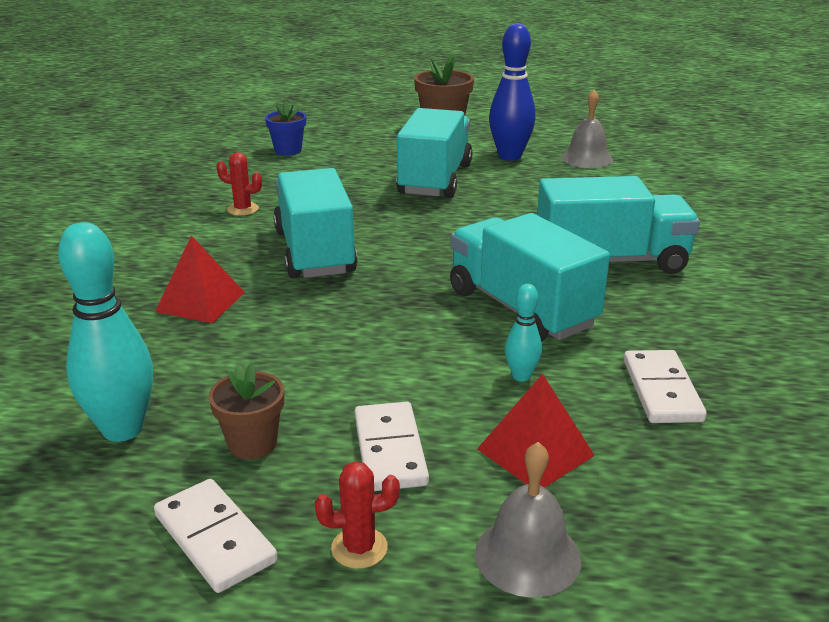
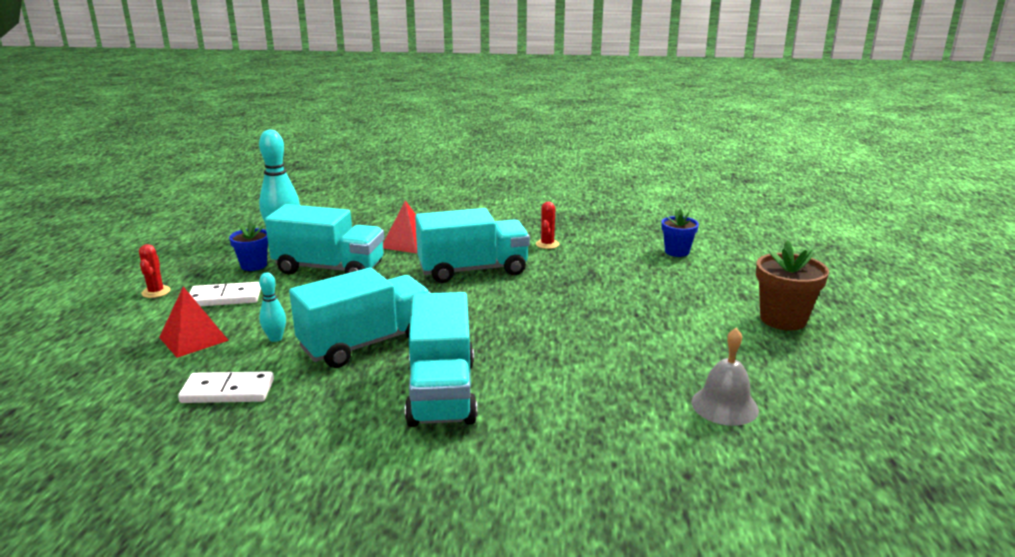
camera: 90 degrees right, 5 degrees down
white domino [154,479,278,593] -> none
brown flower pot [208,363,284,459] -> blue flower pot [229,221,268,271]
turquoise truck [396,108,472,198] -> turquoise truck moved to [265,204,384,275]
grey bell [475,442,581,597] -> none
blue bowling pin [489,23,536,161] -> none

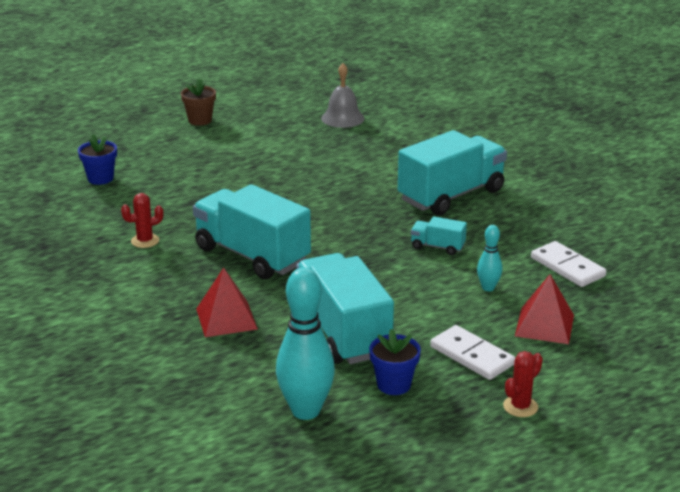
camera: 125 degrees left, 5 degrees up
turquoise truck [289,268,431,368] -> turquoise truck [411,217,467,255], size x0.44
brown flower pot [756,240,829,330] -> brown flower pot [181,79,216,126], size x0.65

